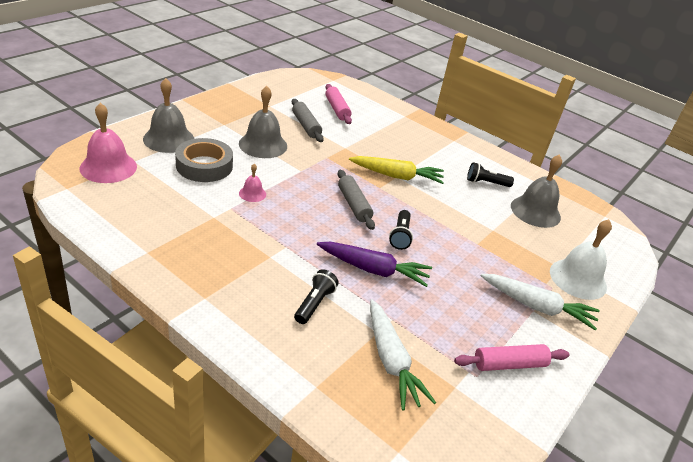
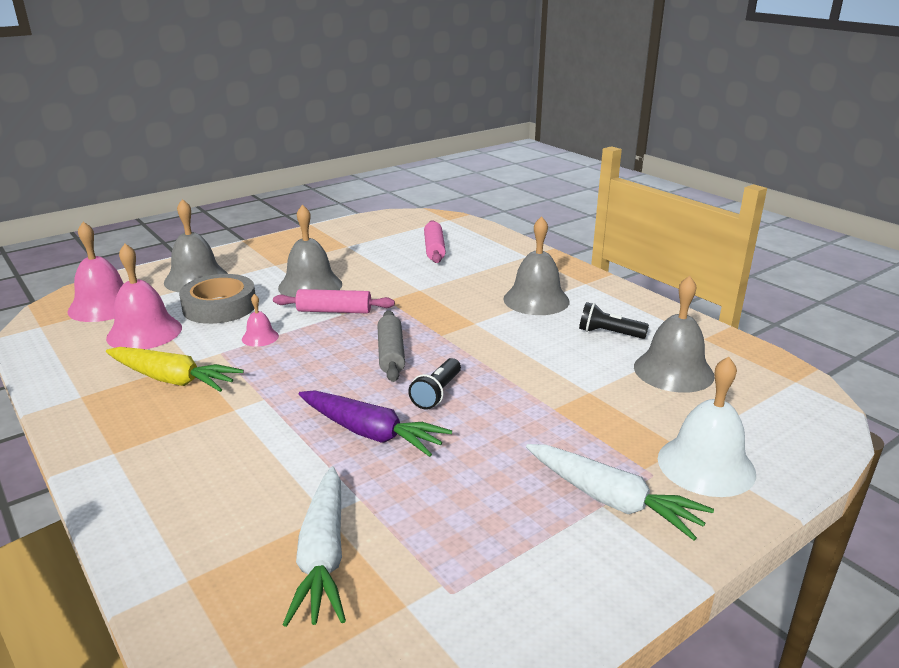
camera: 20 degrees right, 10 degrees down
grey rolling pin [292,99,324,142] -> none
black flashlight [294,269,339,324] -> none
yellow carrot [349,156,444,184] -> yellow carrot moved to [106,347,244,392]
pink rolling pin [454,344,569,371] -> pink rolling pin moved to [273,289,395,313]
none -> pink bell [106,244,182,349]
none -> grey bell [503,216,570,315]

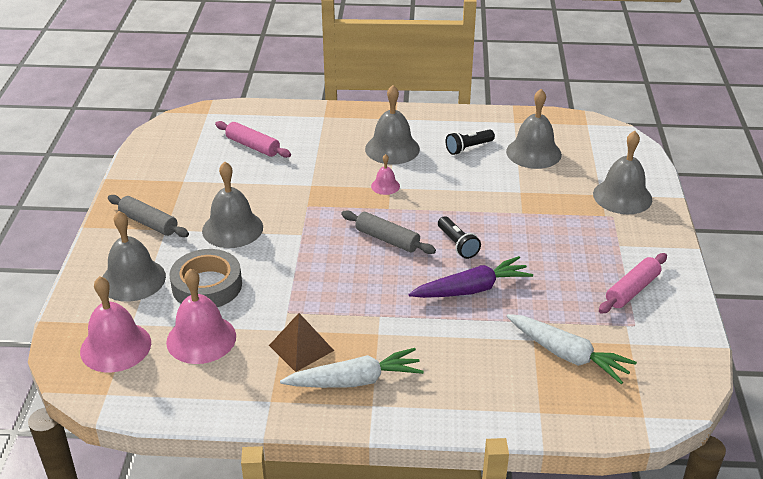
camera: 50 degrees left, 10 degrees up
yellow carrot [106,347,244,392] -> brown pyramid [269,313,334,372]
pink bell [242,294,279,347] -> pink bell moved to [371,154,400,195]
pink rolling pin [273,289,395,313] -> pink rolling pin moved to [599,253,667,314]
white carrot [526,444,714,540] -> white carrot moved to [280,348,424,388]
white bell [658,356,756,497] -> grey bell [593,131,652,214]
none -> grey rolling pin [108,195,189,237]

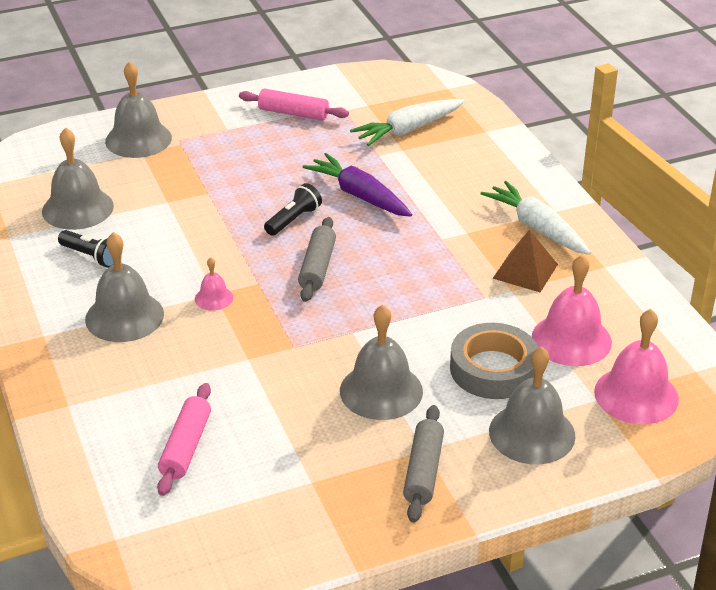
camera: 115 degrees left, 0 degrees up
white carrot [507,314,637,384] -> white carrot turned 135 degrees counterclockwise [350,99,464,146]

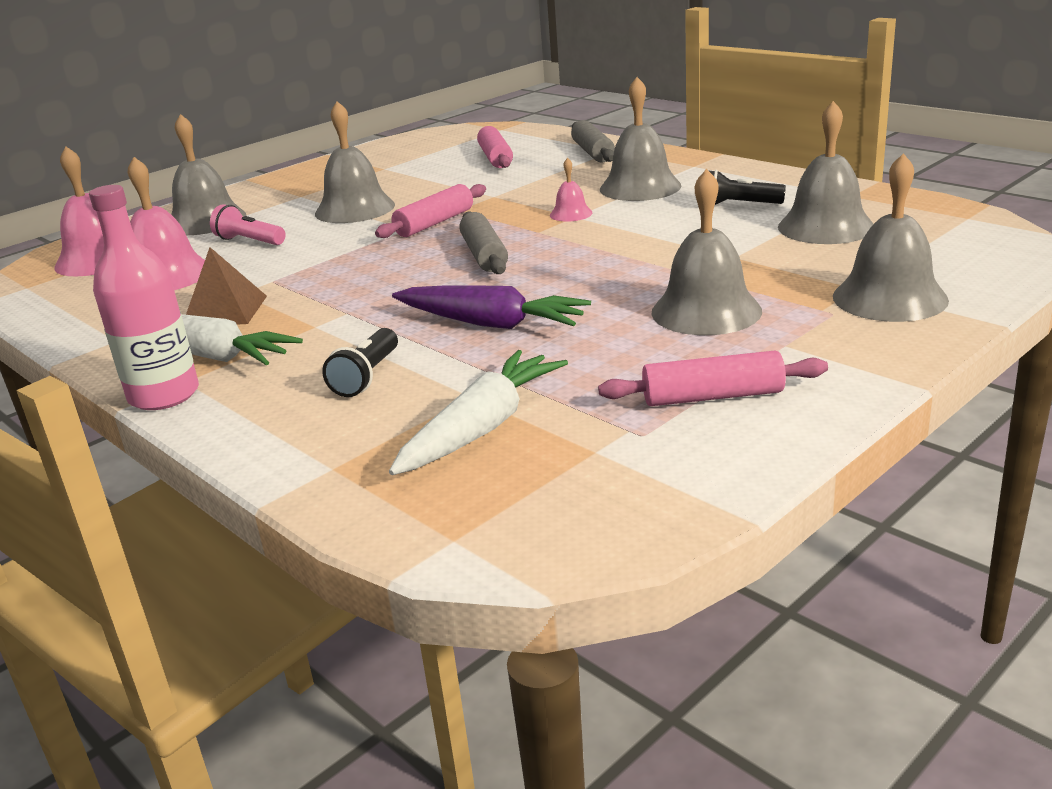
camera: 160 degrees right, 10 degrees down
black flashlight [264,183,322,236] -> black flashlight moved to [322,328,398,397]
grey rolling pin [403,405,444,523] -> grey rolling pin moved to [571,120,615,162]
grey tape [450,323,538,399] -> pink flashlight [210,204,286,245]
none -> pink bottle [89,185,199,410]
none -> pink rolling pin [375,184,486,238]
none -> grey bell [651,169,762,335]

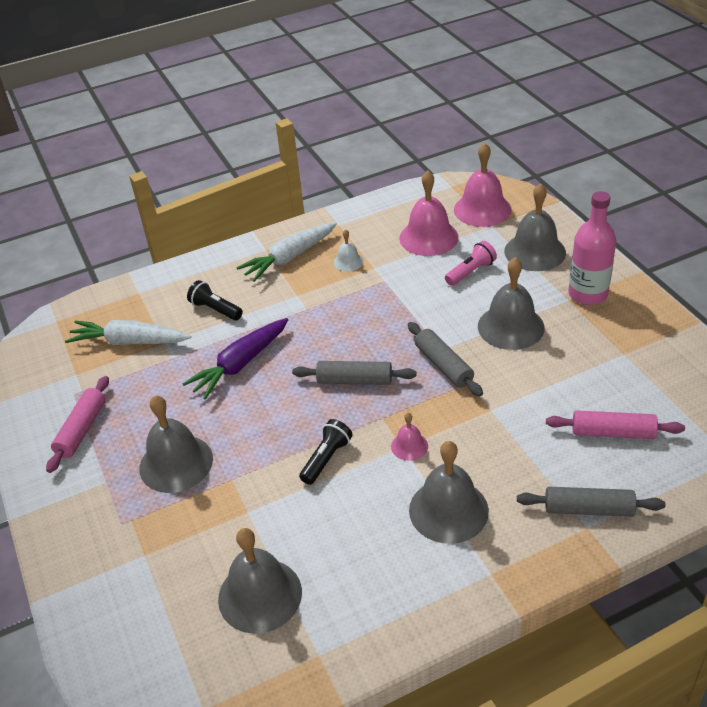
camera: 110 degrees right, 15 degrees up
pink bottle [89,185,199,410] -> pink bottle moved to [568,191,616,305]
brown pyramid [186,247,267,325] -> white bell [334,229,364,272]
pink rolling pin [375,184,486,238] -> grey rolling pin [408,322,483,396]
white carrot [389,350,568,475] -> white carrot turned 135 degrees clockwise [65,320,191,345]
black flashlight [709,170,786,205] -> black flashlight moved to [299,419,353,485]
grey bell [833,153,949,322] -> none

